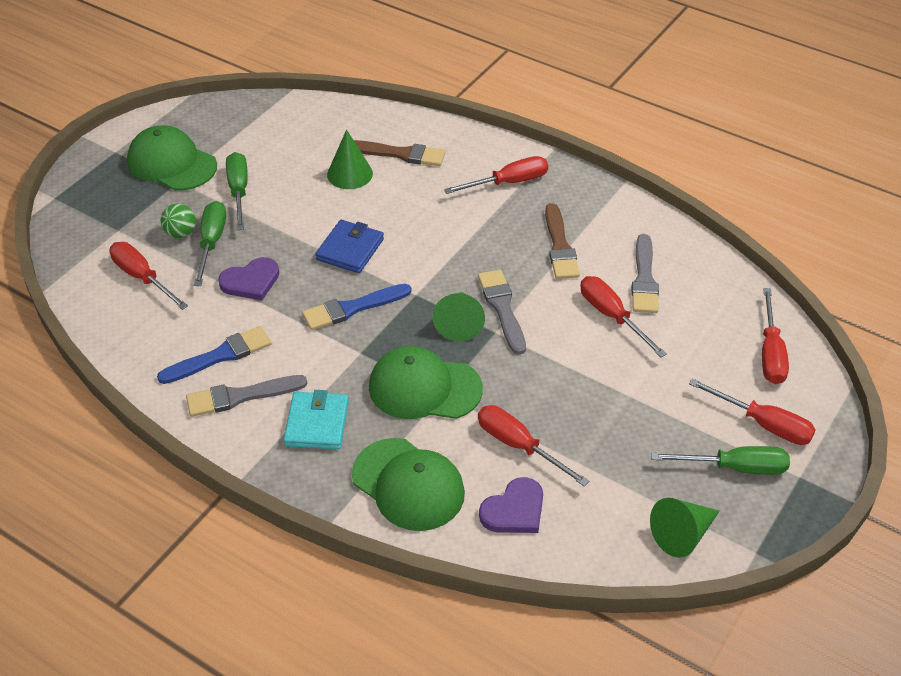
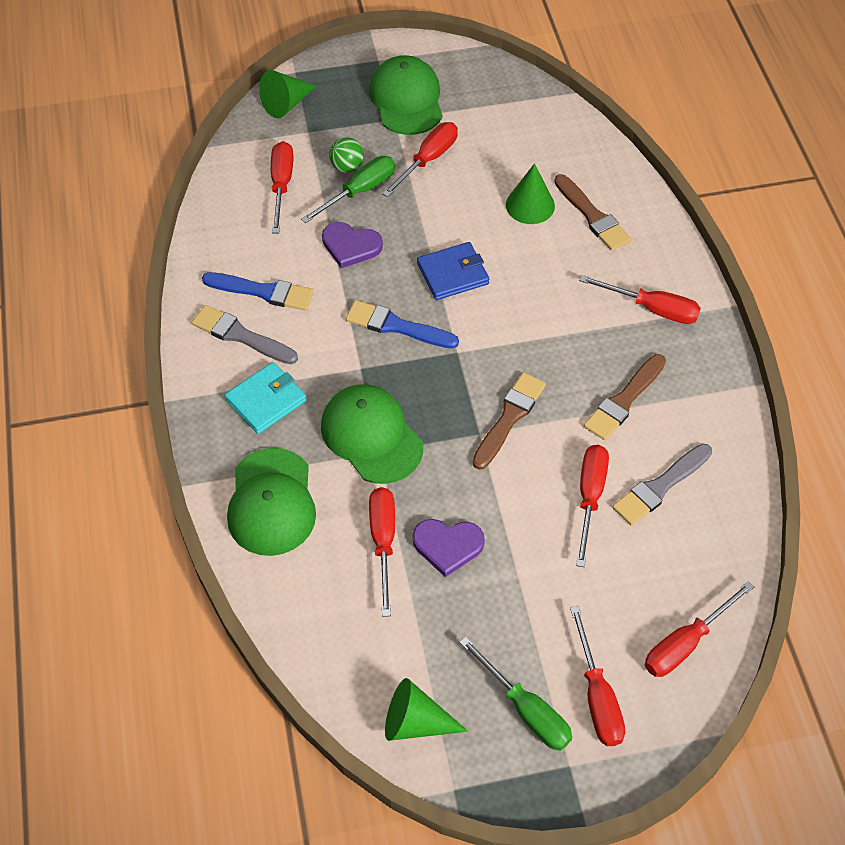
camera: 45 degrees right, 10 degrees up
green screwdriver [226,152,248,230] -> red screwdriver [382,122,458,197]
green cone [433,292,485,341] -> green cone moved to [259,70,317,118]
grey brush [478,270,526,355] -> brown brush [472,372,546,470]
purple heart [479,477,543,533] -> purple heart moved to [412,519,485,577]

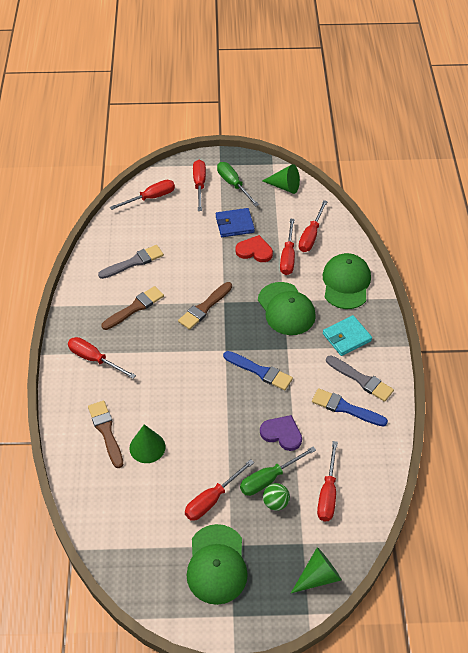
camera: 170 degrees left, 5 degrees down
purple heart [412,519,485,577] -> red heart [235,235,273,262]
blue wallet [417,242,489,300] -> blue wallet moved to [216,208,255,237]
red screwdriver [576,445,609,567] -> red screwdriver moved to [299,200,328,252]

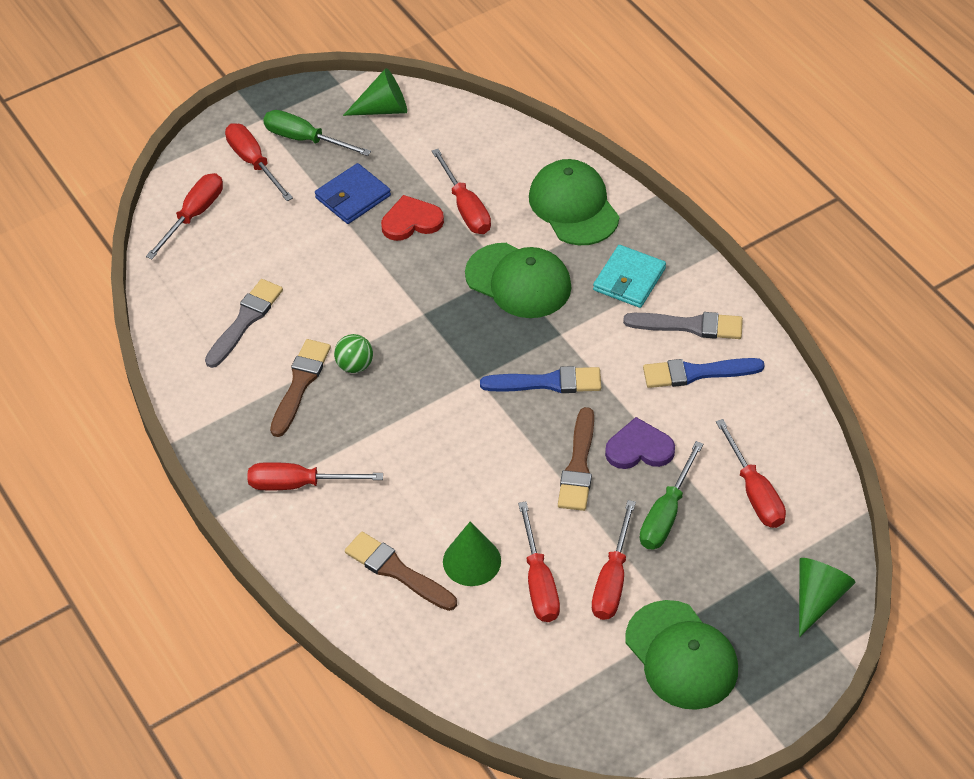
camera: 30 degrees left, 0 degrees up
brown brush [178,282,232,330] -> brown brush moved to [558,407,594,511]
green ball [263,483,290,511] -> green ball moved to [334,334,373,373]
red screwdriver [299,200,328,252] -> red screwdriver moved to [518,502,560,622]

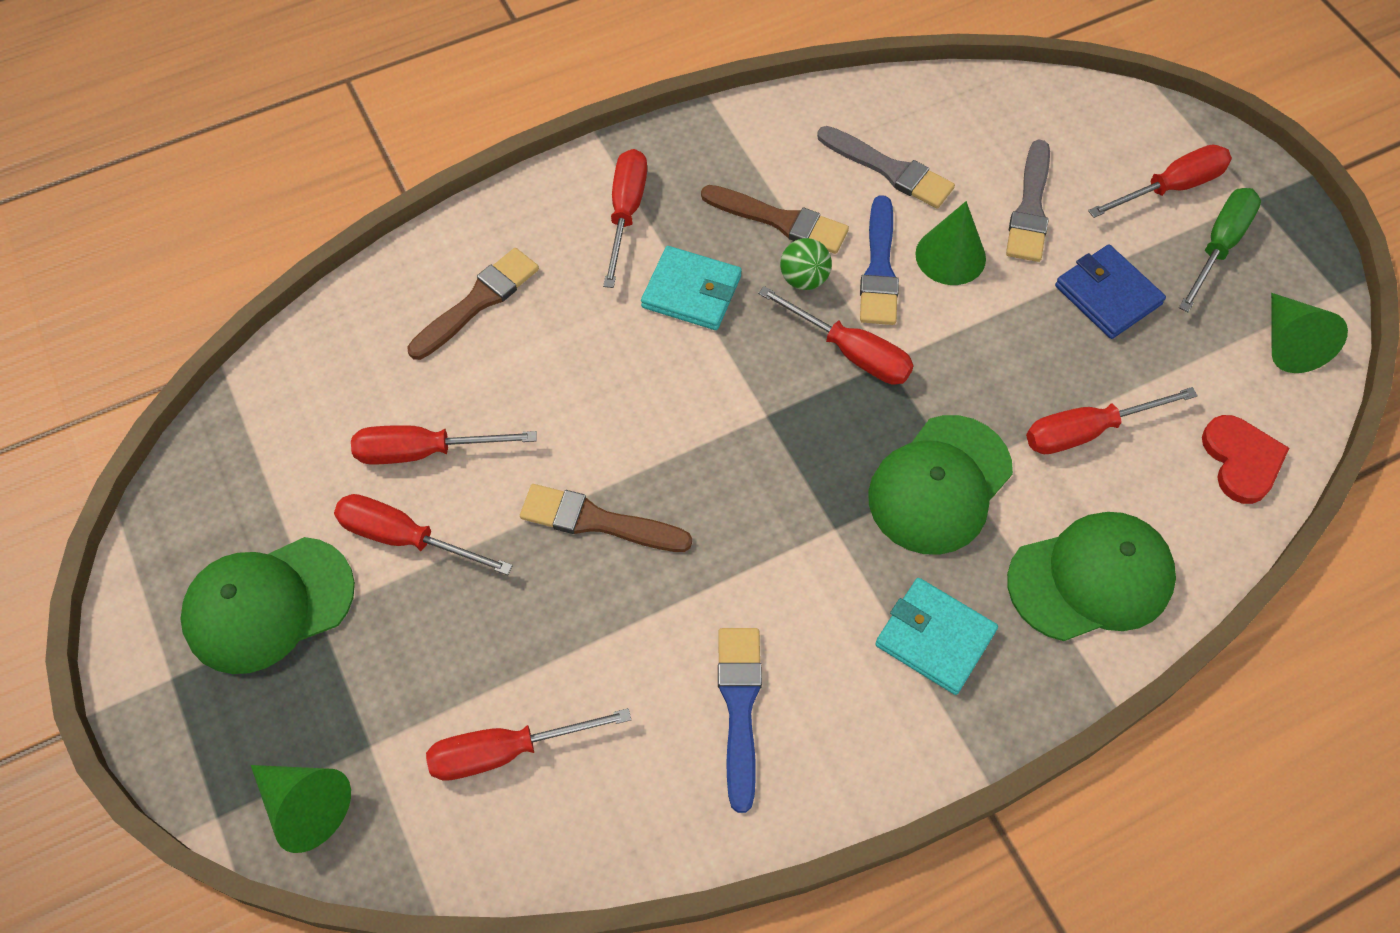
camera: 95 degrees right, 10 degrees up
red screwdriver [146,173,223,259] -> red screwdriver moved to [758,286,914,385]
red heart [381,195,444,241] -> red heart moved to [1202,415,1289,504]
green cone [443,522,501,586] -> green cone moved to [915,201,986,285]
blue brush [480,366,601,393] -> blue brush moved to [860,195,899,325]
purple heart [605,417,675,469] -> none
grey brush [623,312,743,339] -> grey brush moved to [1006,139,1050,262]
green screwdriver [640,441,703,549] -> none
none -> turquoise wallet [641,246,742,330]

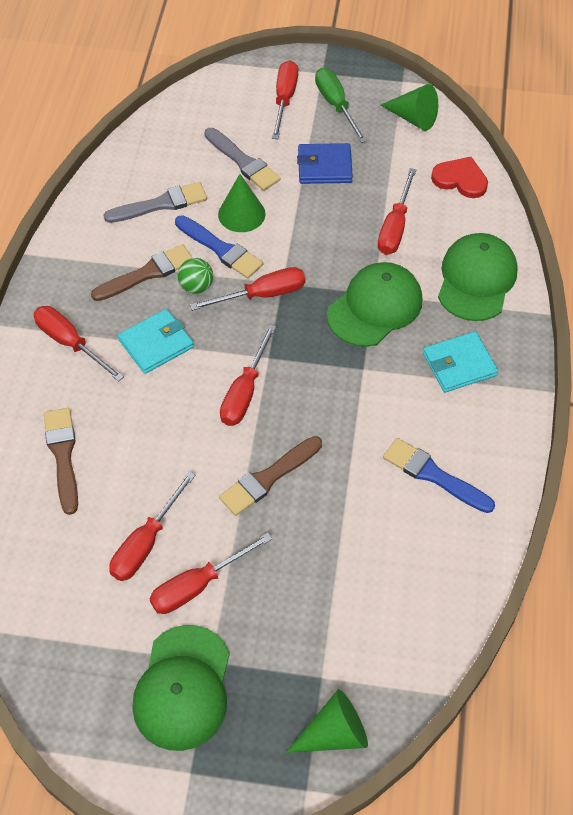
camera: 55 degrees left, 5 degrees down
red screwdriver [426,708,631,781] -> red screwdriver moved to [220,324,276,426]
green cap [868,415,1013,555] -> green cap turned 120 degrees counterclockwise [327,262,422,347]

